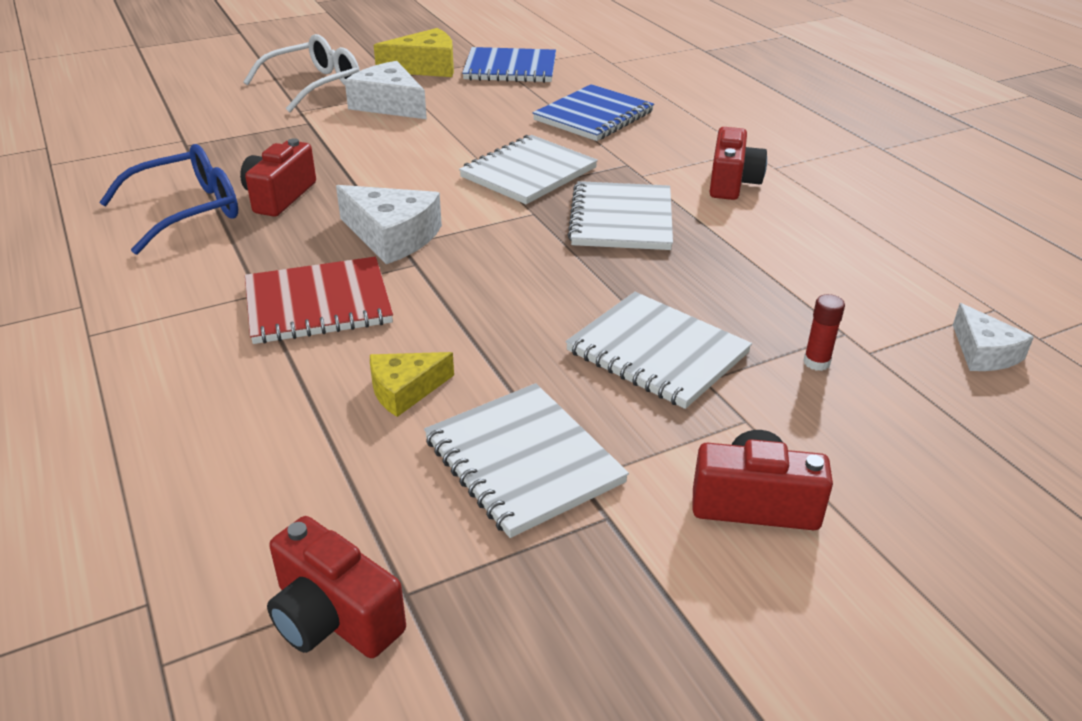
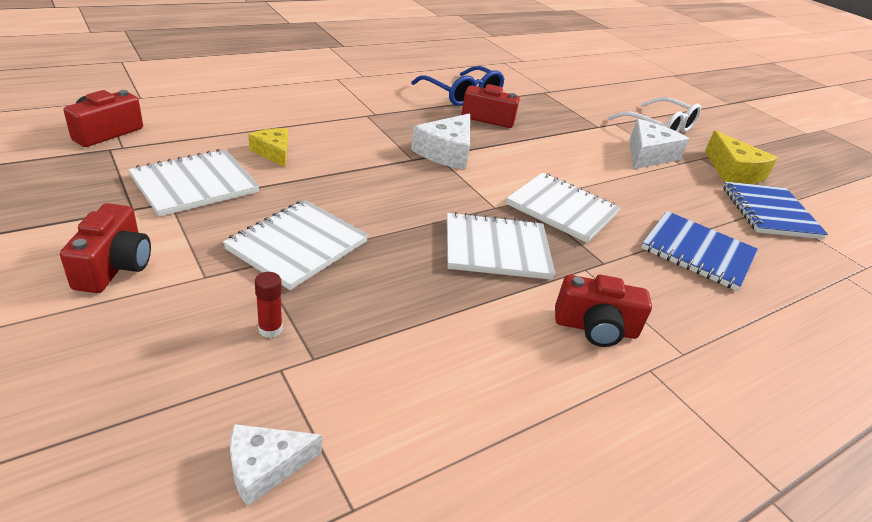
camera: 80 degrees right, 0 degrees up
red notebook [245,257,393,344] -> none

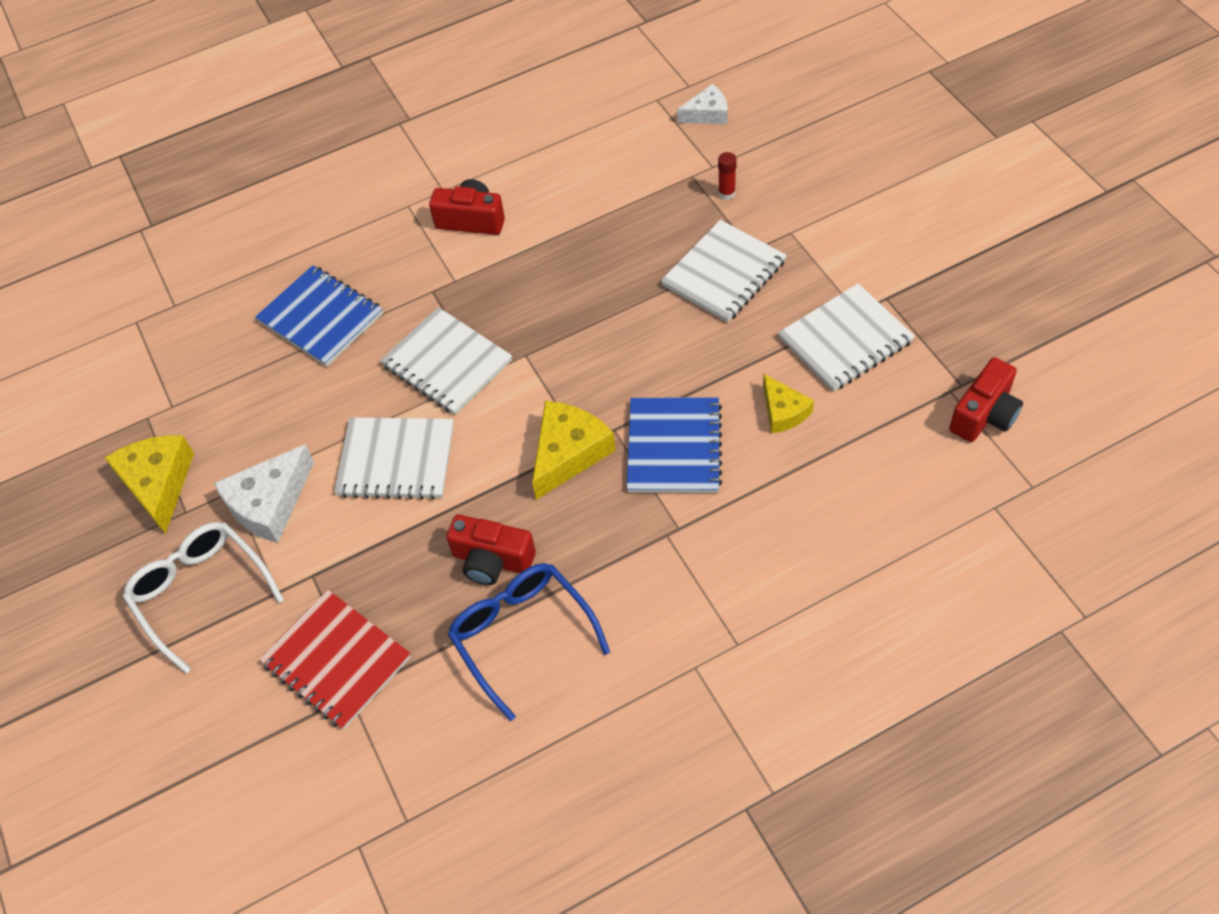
camera: 165 degrees left, 20 degrees up
red camera [60,203,151,293] -> none
white cheese [411,113,470,170] -> yellow cheese [532,401,616,500]
white notebook [447,212,555,280] -> white notebook moved to [334,417,454,500]
blue notebook [723,181,828,239] -> blue notebook moved to [627,398,722,493]
none -> red notebook [259,590,411,730]

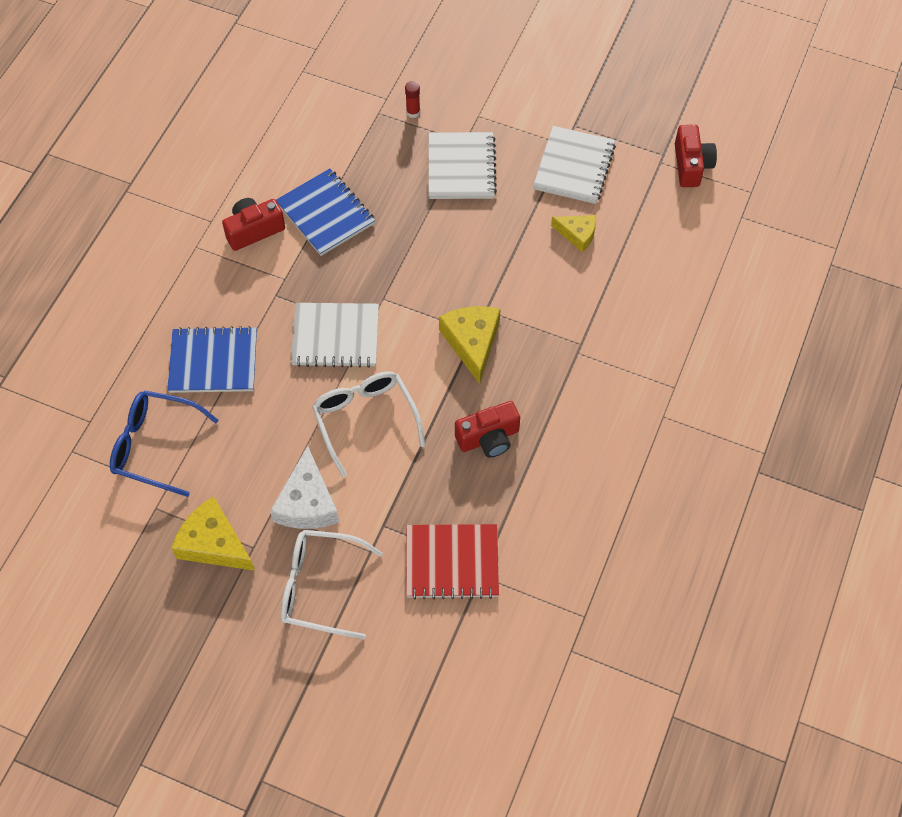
camera: 45 degrees left, 5 degrees up
white notebook [334,417,454,500] -> white glasses [312,371,425,477]
blue glasses [448,563,610,721] -> blue glasses moved to [110,391,219,497]
blue notebook [627,398,722,493] -> blue notebook moved to [276,168,375,256]
white cheese [677,84,728,124] -> none

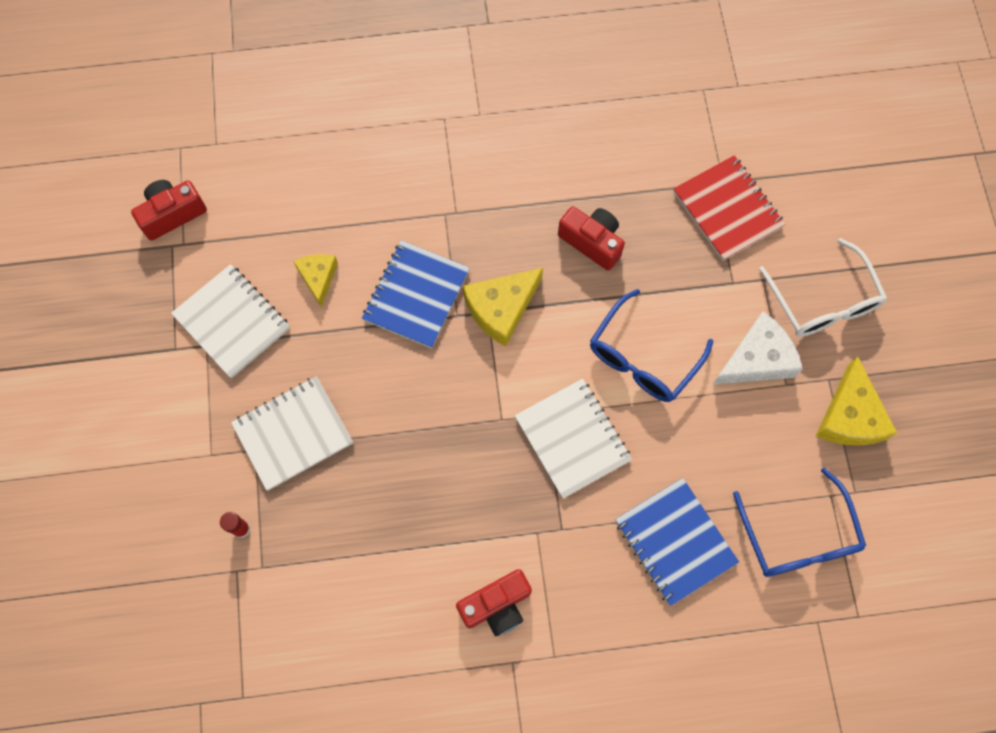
camera: 120 degrees left, 10 degrees up
red camera [222,198,285,251] -> red camera turned 60 degrees counterclockwise [456,569,532,636]
blue notebook [276,168,375,256] -> blue notebook moved to [362,240,470,349]
white glasses [312,371,425,477] -> blue glasses [590,289,713,402]
white notebook [533,126,616,204] -> white notebook turned 60 degrees clockwise [171,264,290,378]

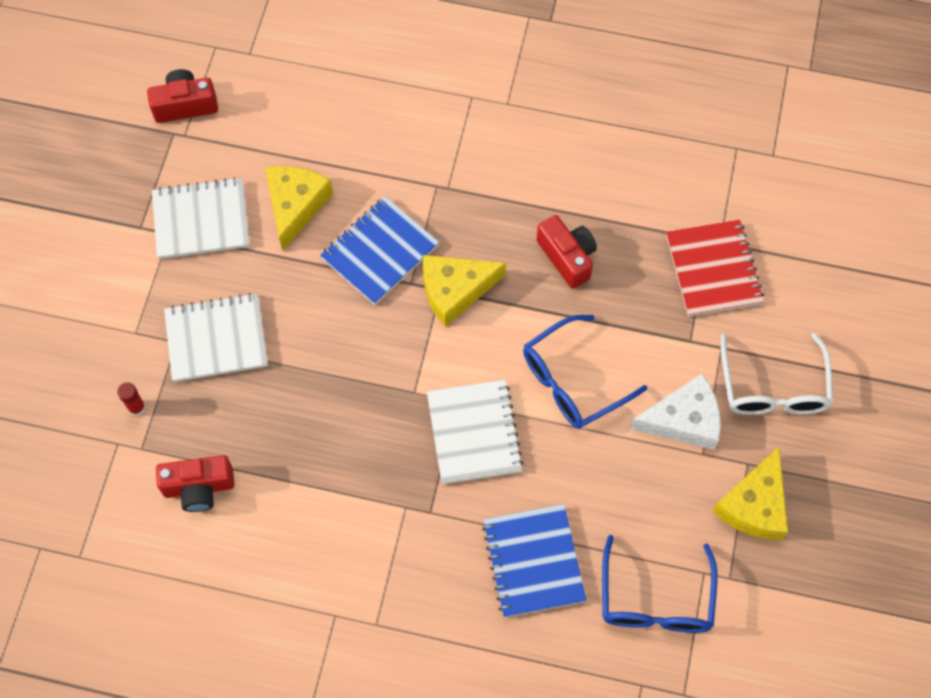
camera: 20 degrees right, 5 degrees down
white notebook [171,264,290,378] -> white notebook turned 75 degrees counterclockwise [152,177,250,259]
yellow cheese [293,254,338,307] -> yellow cheese [265,166,333,251], size x1.61
red camera [456,569,532,636] -> red camera moved to [156,455,234,512]

